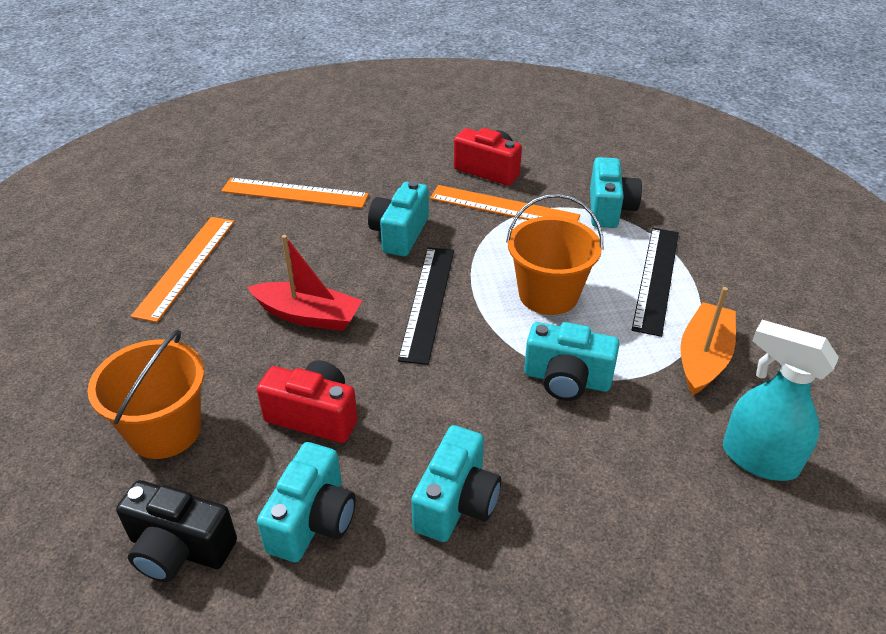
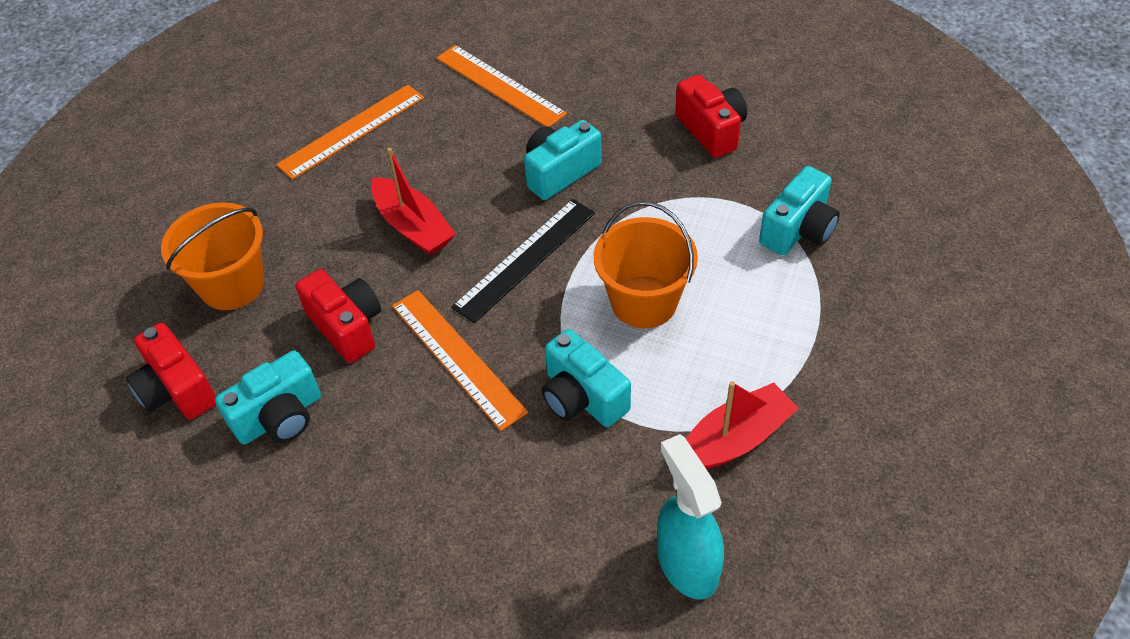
camera: 35 degrees right, 10 degrees up
black camera [116,480,237,582] -> red camera [126,323,216,420]
turquoise camera [411,425,501,542] -> none
orange ruler [430,185,580,221] -> orange ruler moved to [392,290,528,431]
black ruler [632,228,679,337] -> none
orange boat [680,287,736,396] -> red boat [686,381,799,469]

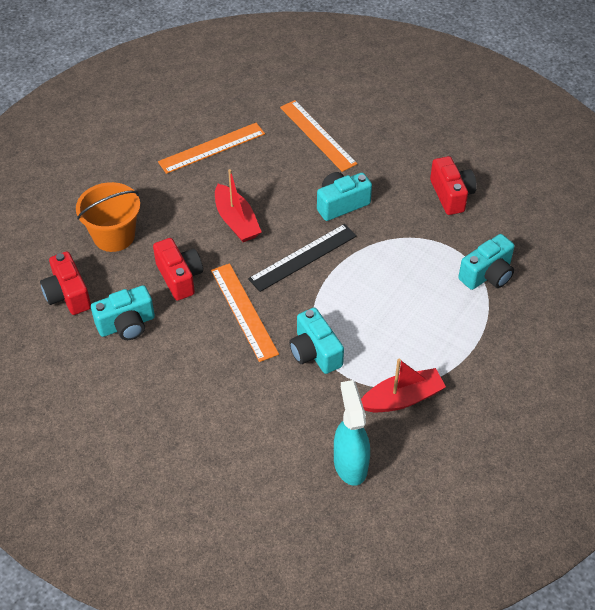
camera: 10 degrees right, 0 degrees up
orange bucket [594,201,698,328] -> none

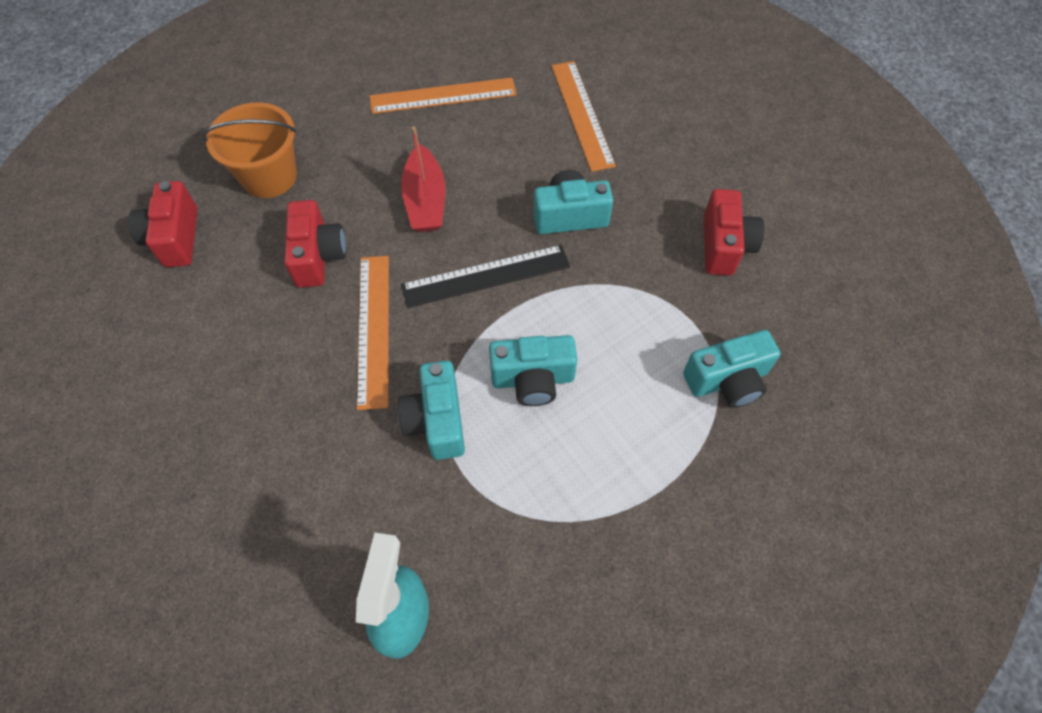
camera: 20 degrees right, 10 degrees up
turquoise camera [91,285,155,340] -> turquoise camera moved to [489,335,578,406]
red boat [361,359,446,412] -> none

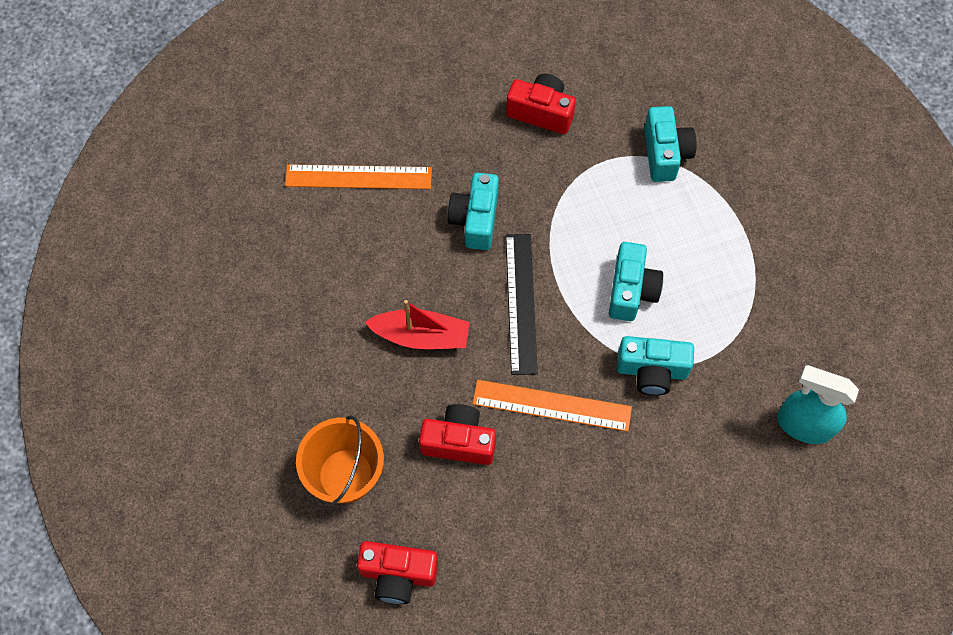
camera: 75 degrees left, 5 degrees up
orange ruler [370,77,517,114] -> none

